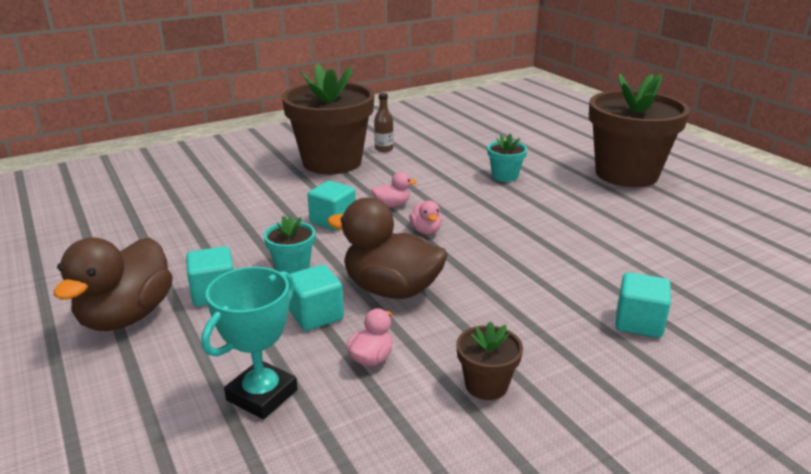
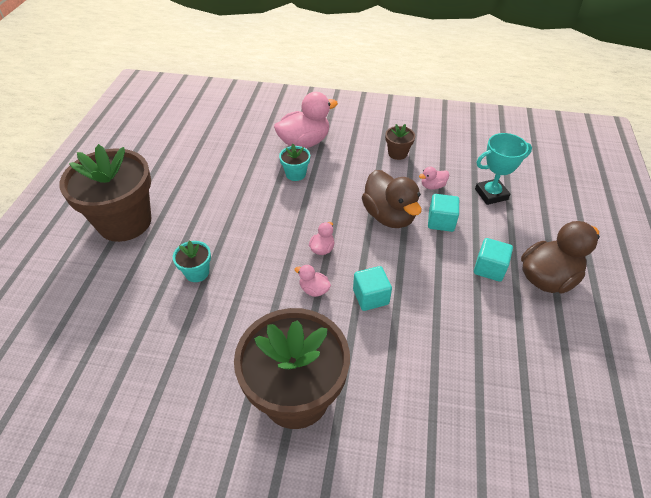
camera: 140 degrees left, 20 degrees up
turquoise flower pot [264,215,315,274] -> turquoise flower pot moved to [279,144,310,181]
brown bottle [374,93,393,152] -> none
turquoise cube [615,272,671,338] -> pink duck [274,92,338,148]

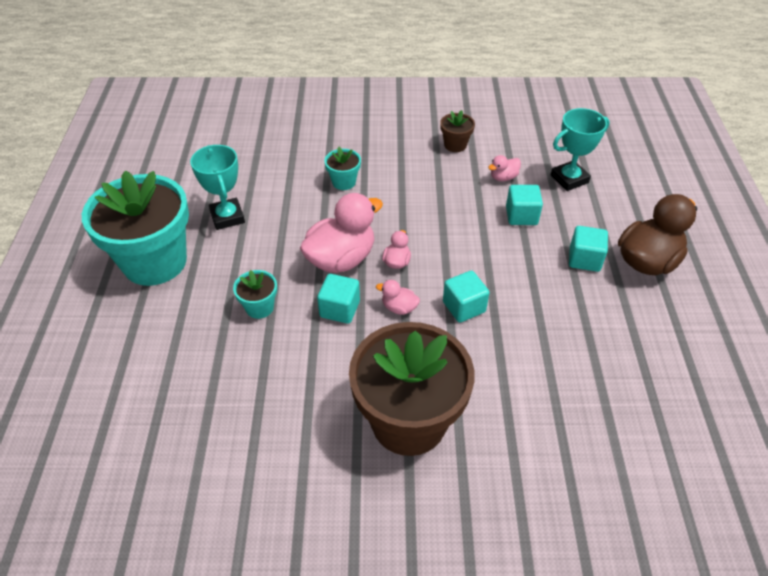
camera: 10 degrees left, 0 degrees up
brown flower pot [59,144,151,242] -> turquoise flower pot [82,170,189,286]
pink duck [274,92,338,148] -> pink duck moved to [300,193,383,273]
brown duck [362,170,422,228] -> none
none -> turquoise trophy [190,145,245,230]
none -> turquoise cube [317,274,360,324]

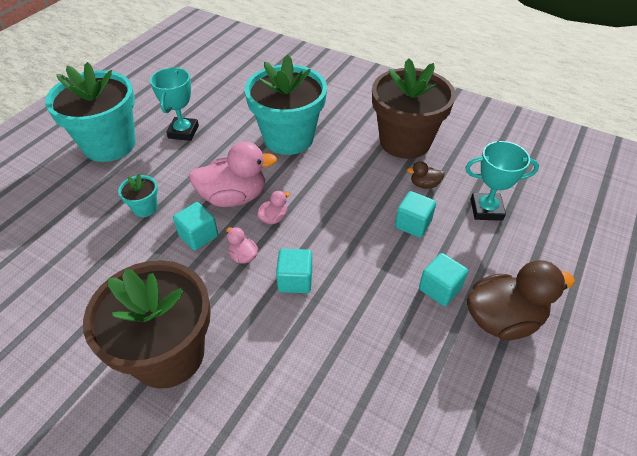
camera: 30 degrees right, 0 degrees up
turquoise flower pot [324,147,361,190] -> turquoise flower pot [245,55,327,155], size x2.37
brown flower pot [440,110,475,152] -> brown flower pot [372,58,456,159], size x2.37
pink duck [488,155,521,181] -> brown duck [407,161,445,189]

